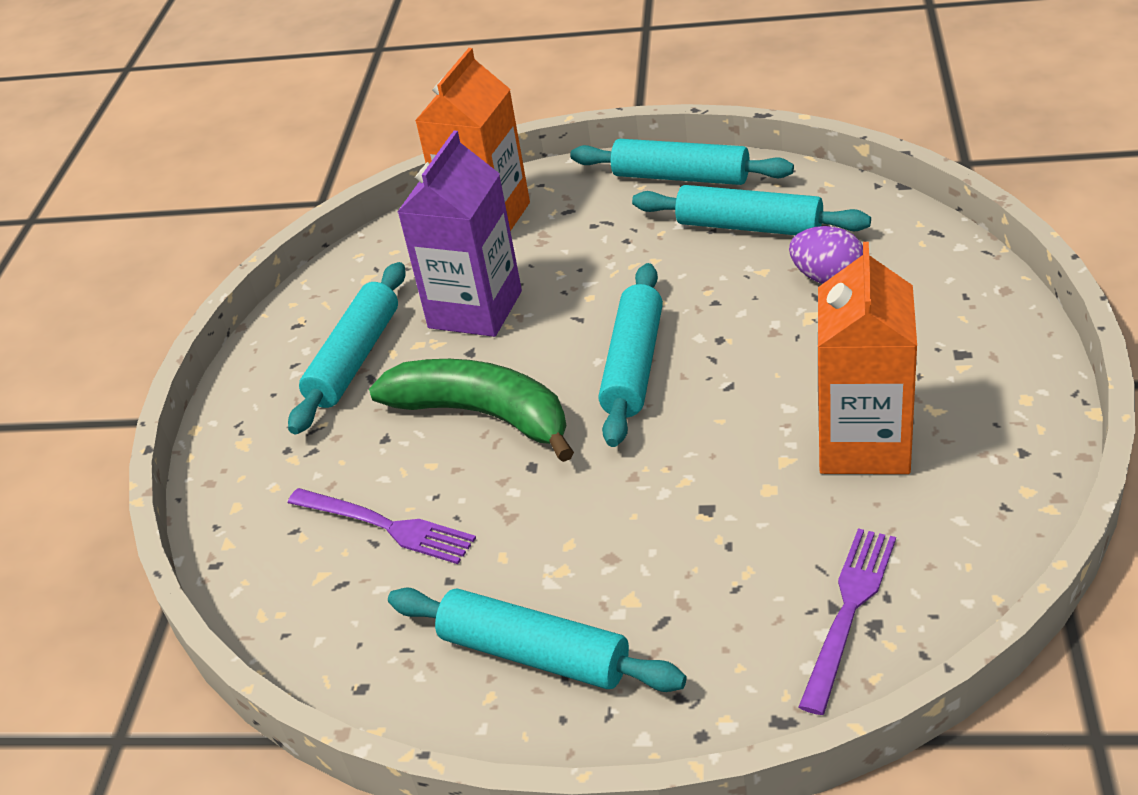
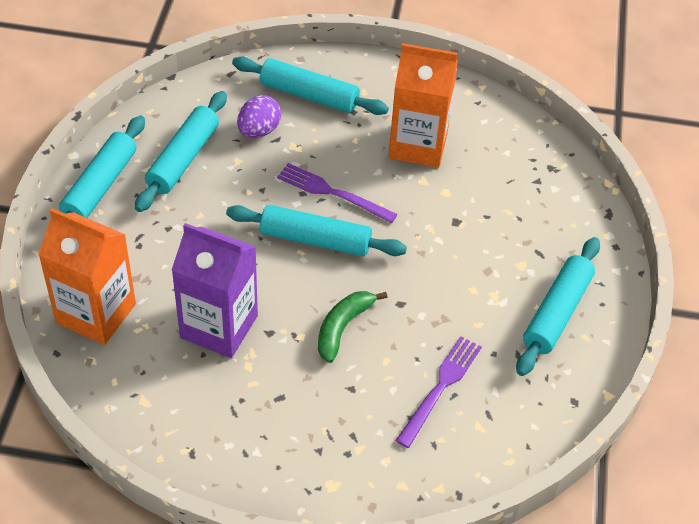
camera: 95 degrees left, 10 degrees up
turquoise rolling pin [288,262,406,434] -> turquoise rolling pin moved to [232,57,389,115]
green banana [369,359,574,462] -> green banana [318,291,388,363], size x0.61
purple fork [799,528,896,715] -> purple fork moved to [277,163,398,223]

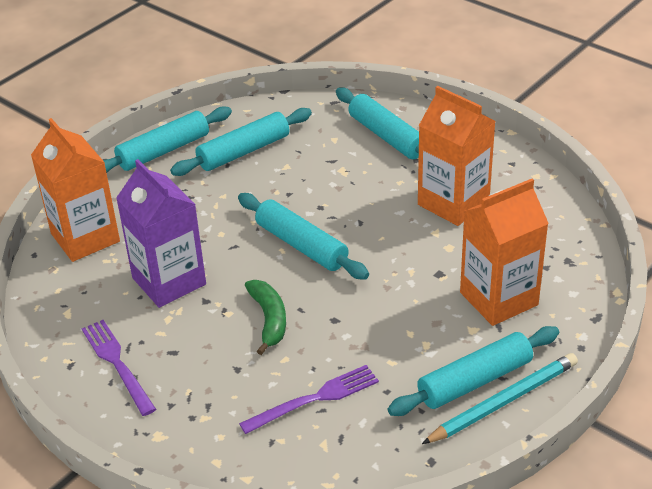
camera: 35 degrees right, 10 degrees down
purple egg [237,95,281,138] -> none
purple fork [277,163,398,223] -> purple fork moved to [82,320,156,416]
green banana [318,291,388,363] -> green banana turned 105 degrees clockwise [245,280,286,355]
none -> turquoise pencil [422,353,578,444]
none -> orange carton [460,179,549,326]

